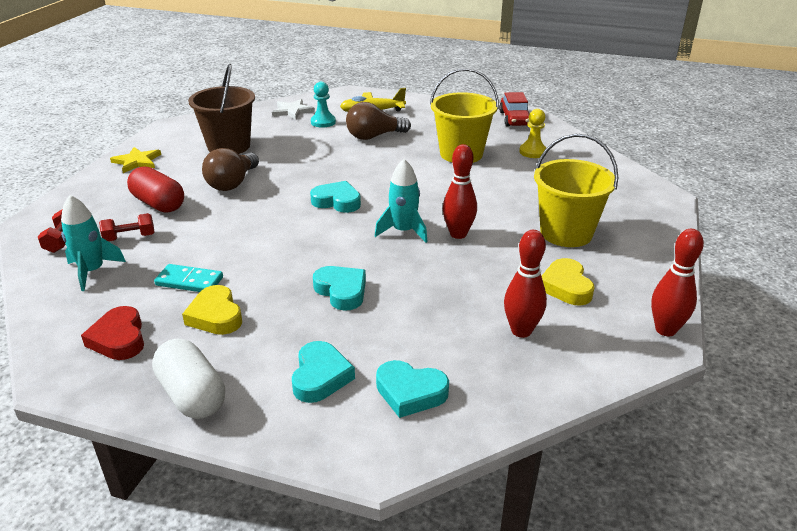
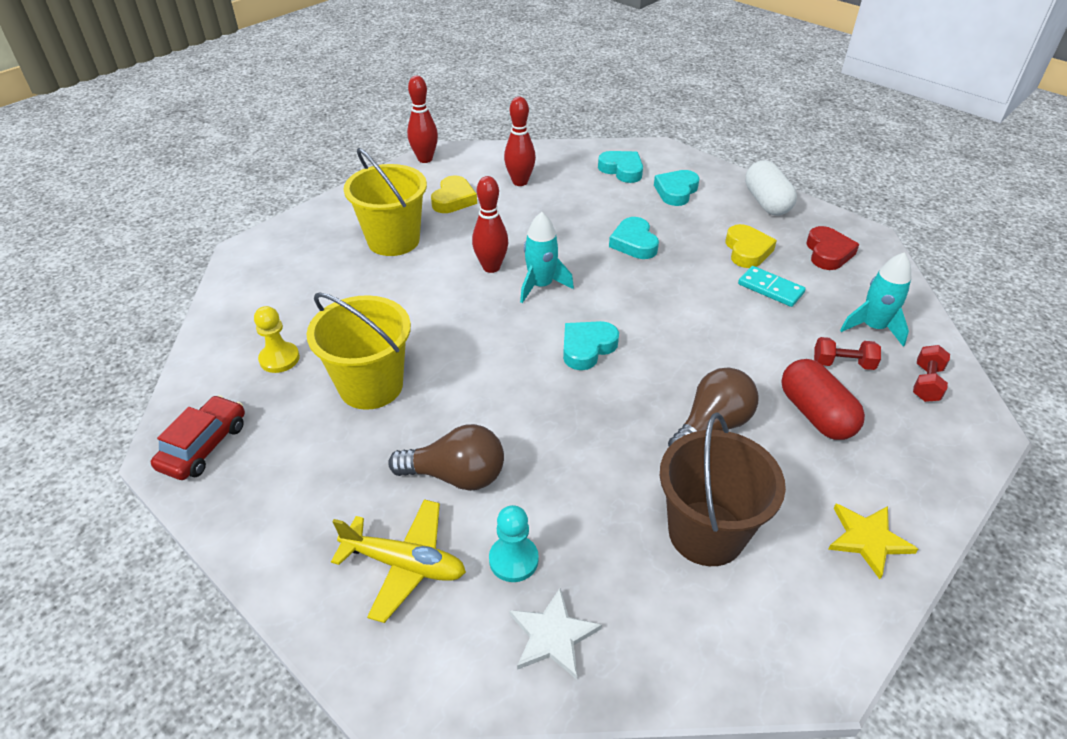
camera: 155 degrees left, 10 degrees up
turquoise heart [310,181,361,213] -> turquoise heart turned 90 degrees clockwise [563,321,619,370]

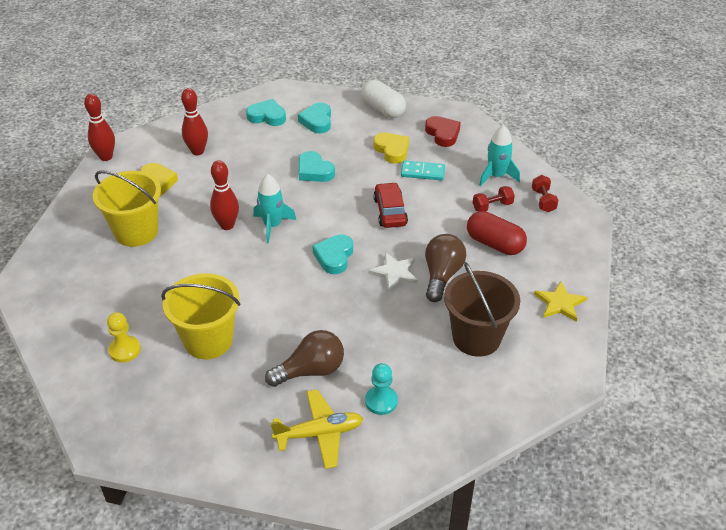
camera: 30 degrees left, 0 degrees up
red car [151,395,245,480] -> red car moved to [373,182,408,228]
white star [510,588,602,679] -> white star moved to [368,252,418,291]

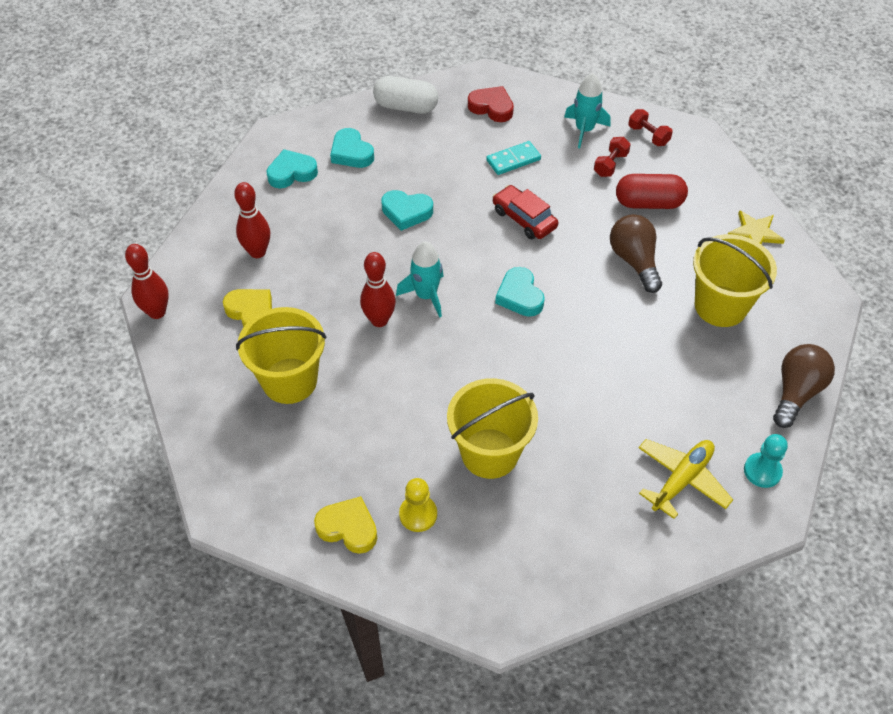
camera: 35 degrees left, 10 degrees up
brown light bulb [265,330,344,387] -> brown light bulb moved to [773,344,835,428]
turquoise pawn [365,363,398,415] -> turquoise pawn moved to [744,434,788,488]
white star [368,252,418,291] -> none
yellow heart [373,133,409,164] -> yellow heart moved to [314,496,377,554]
brown bucket [444,262,520,357] -> yellow bucket [693,234,777,327]

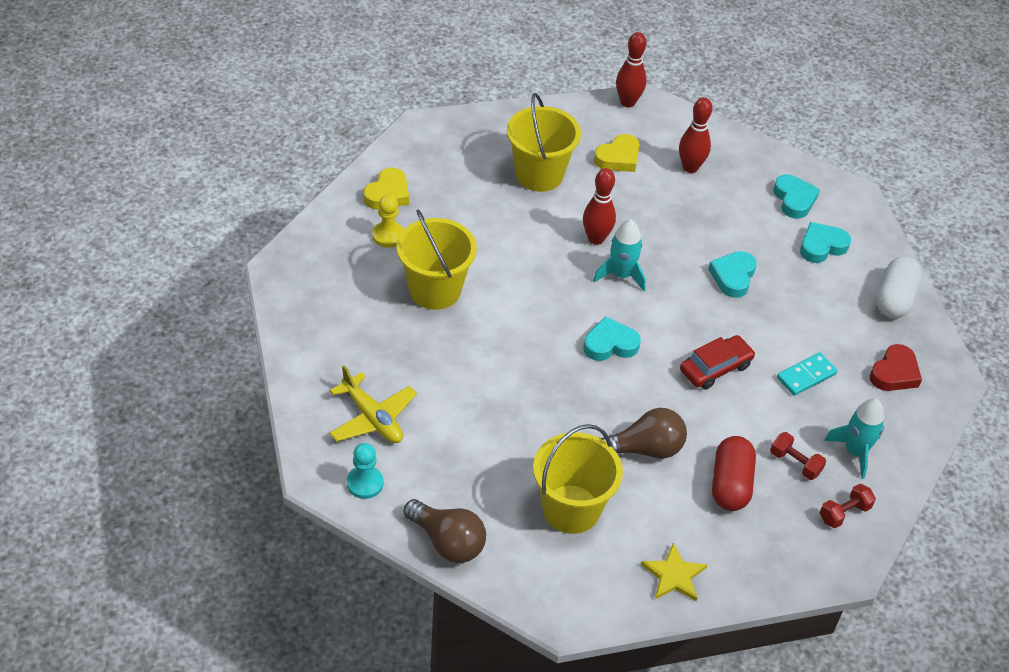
camera: 95 degrees right, 5 degrees down
turquoise domino [486,141,541,175] -> turquoise domino turned 75 degrees clockwise [777,353,838,396]

